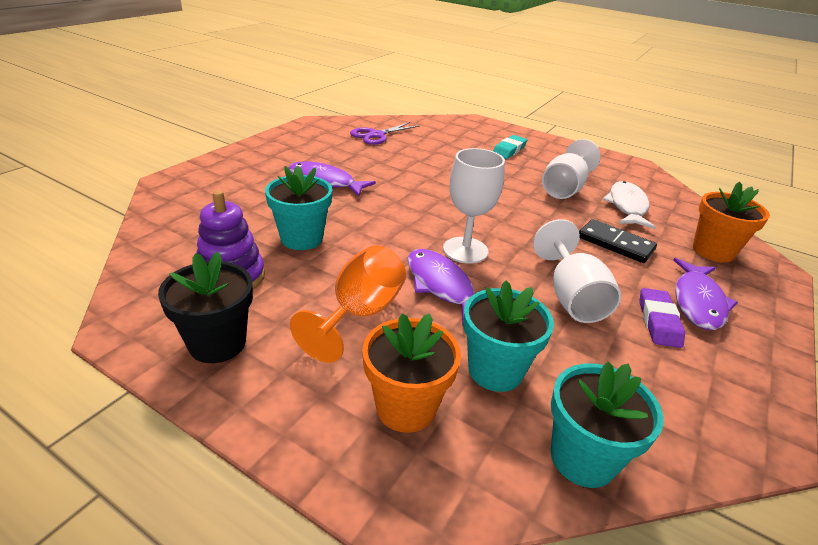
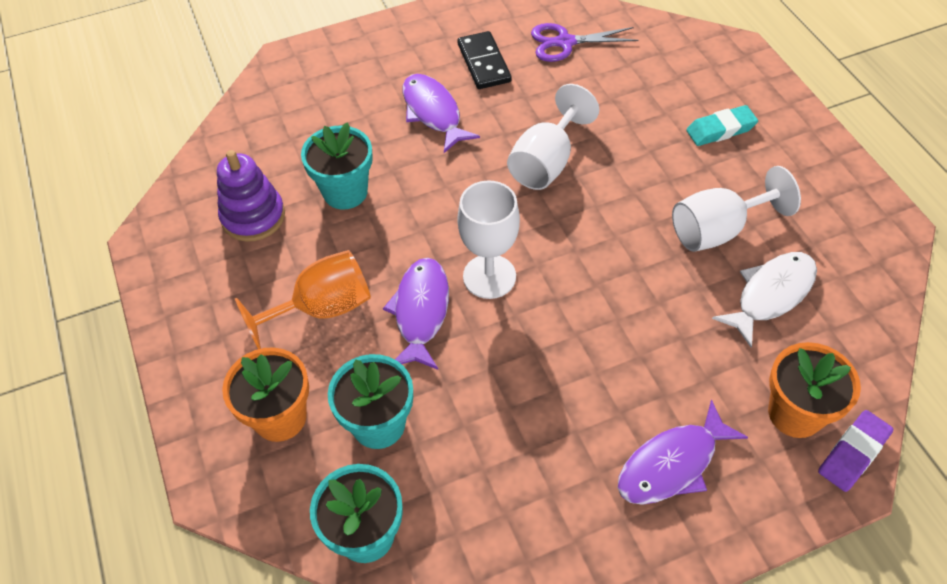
camera: 40 degrees right, 20 degrees up
black flower pot [158,252,253,363] -> none
white goblet [533,219,621,323] -> white goblet moved to [507,84,599,190]
black domino [579,219,657,263] -> black domino moved to [458,31,511,89]
purple eraser [639,288,685,348] -> purple eraser moved to [818,410,893,492]

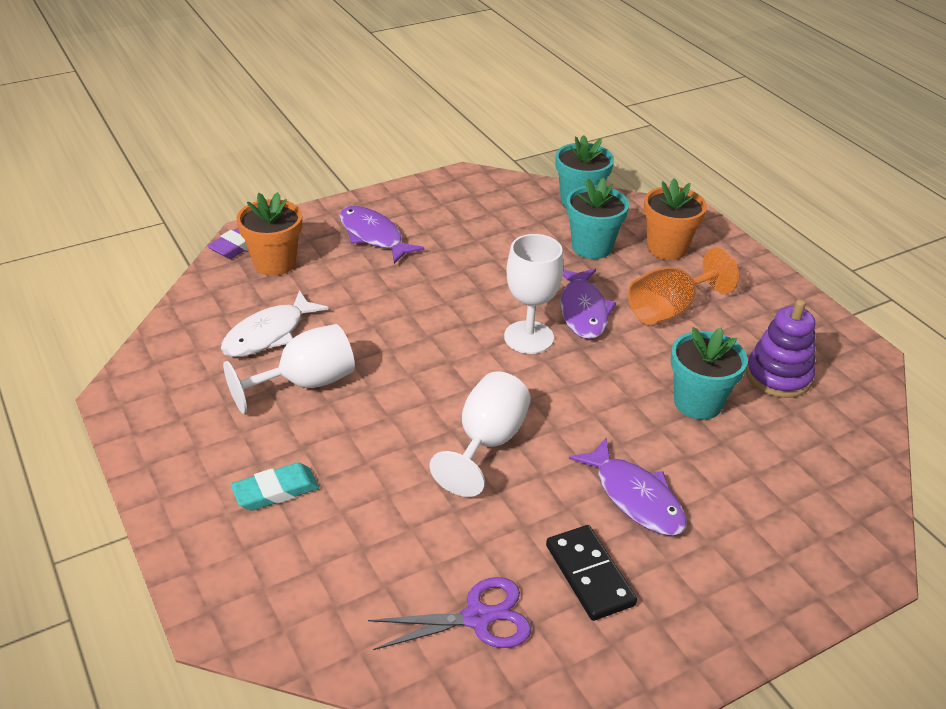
camera: 170 degrees right, 15 degrees down
purple fish [618,399,748,505] -> purple fish turned 90 degrees counterclockwise [340,206,425,264]

